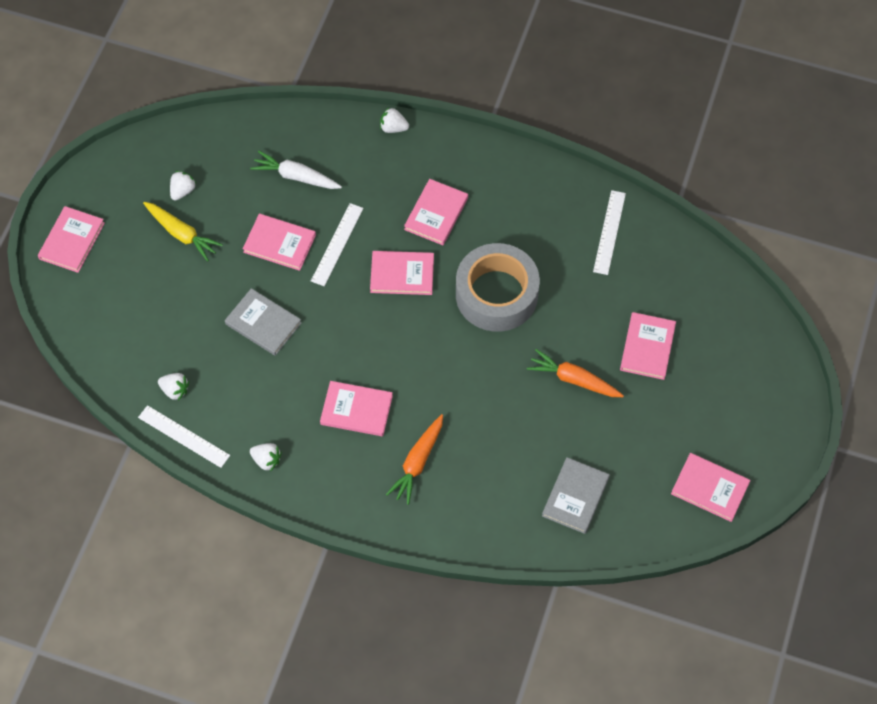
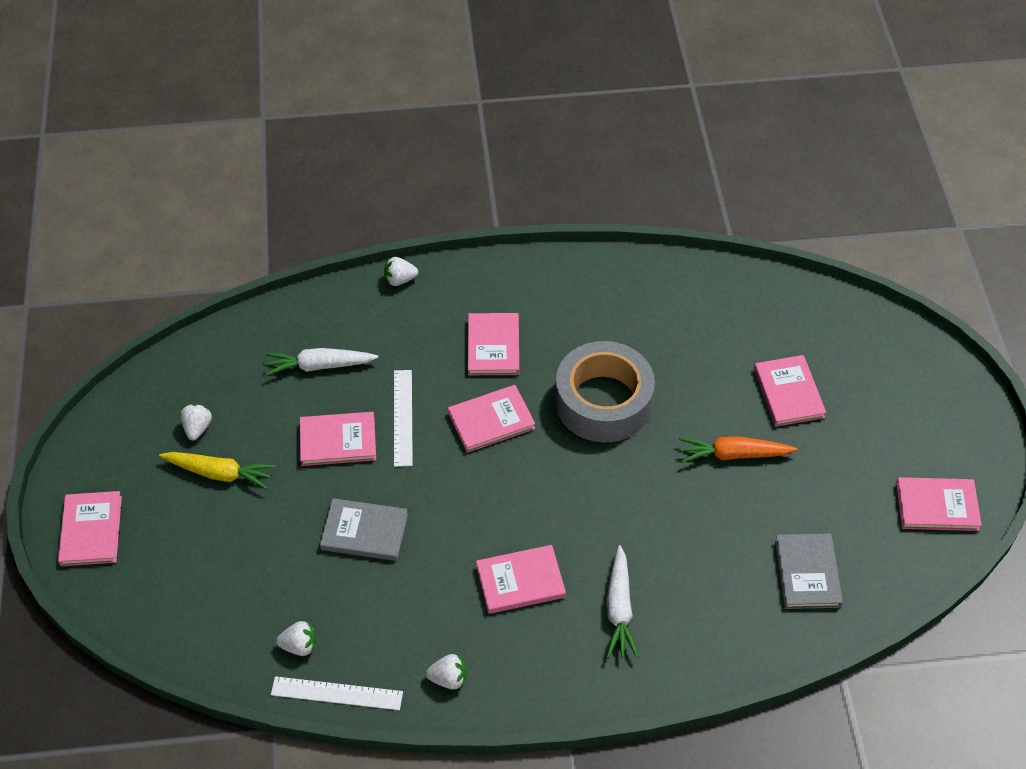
camera: 25 degrees left, 10 degrees down
orange carrot [386,414,443,505] -> white carrot [607,545,639,658]
white ruler [593,190,626,275] -> none

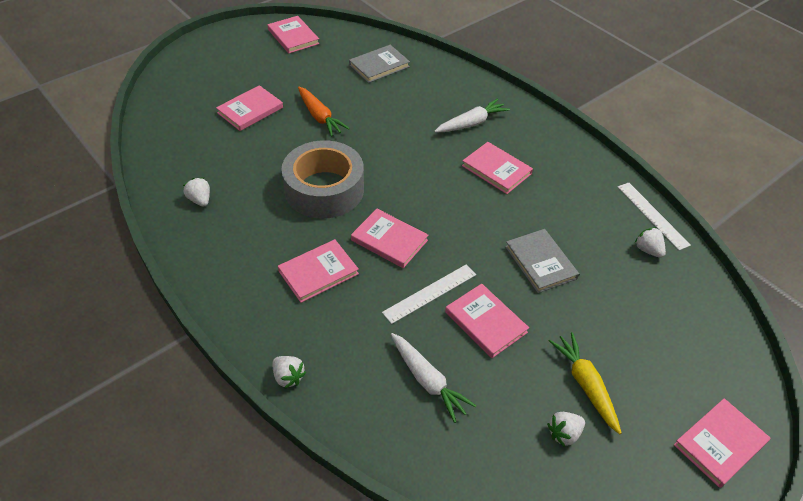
camera: 125 degrees left, 5 degrees down
white strawberry [426,654,466,690] -> white strawberry moved to [183,178,210,207]

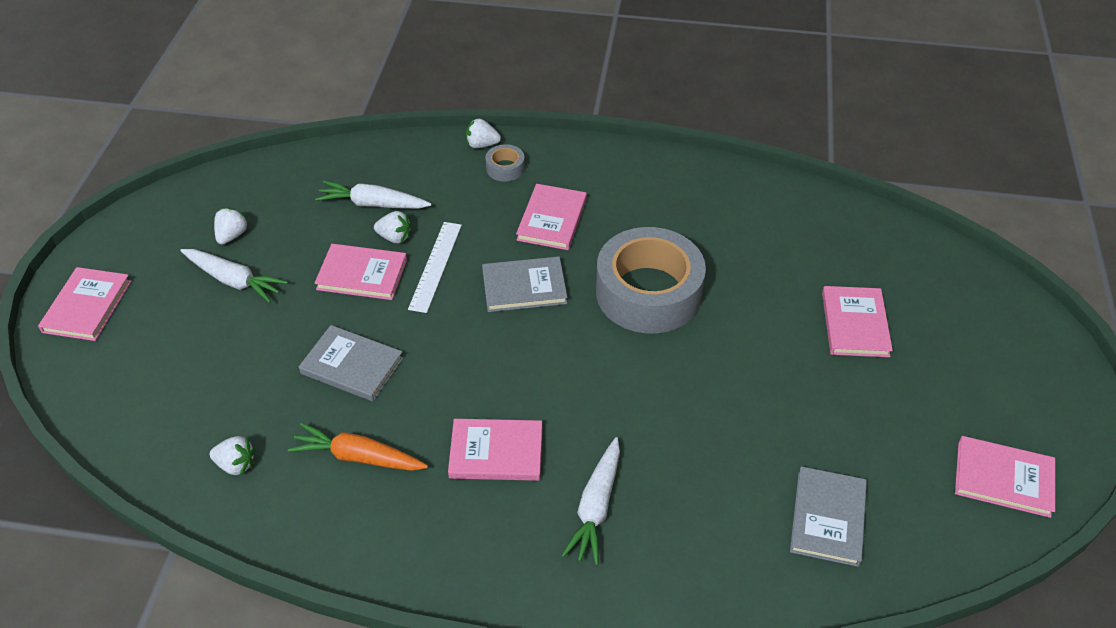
camera: 140 degrees right, 0 degrees up
white strawberry [183,178,210,207] -> white strawberry moved to [374,211,411,243]
orange carrot [298,87,350,137] -> orange carrot moved to [288,423,428,471]
pink book [351,209,429,268] -> grey book [482,256,567,312]
yellow carrot [549,332,621,434] -> white carrot [180,249,288,303]
white ruler [618,182,691,250] -> none
none -> grey tape [485,144,525,181]

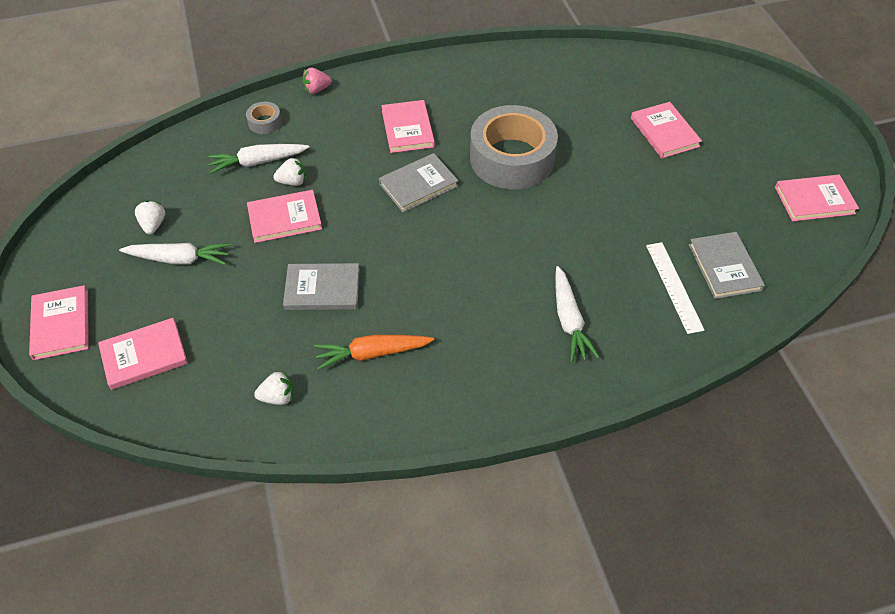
camera: 25 degrees left, 5 degrees up
white ruler [408,222,462,313] -> white ruler moved to [646,242,705,334]
pink book [448,419,542,481] -> pink book moved to [98,318,188,390]
white strawberry [466,118,501,148] -> pink strawberry [302,68,332,94]
grey tape [485,144,525,181] -> grey tape moved to [246,102,282,134]

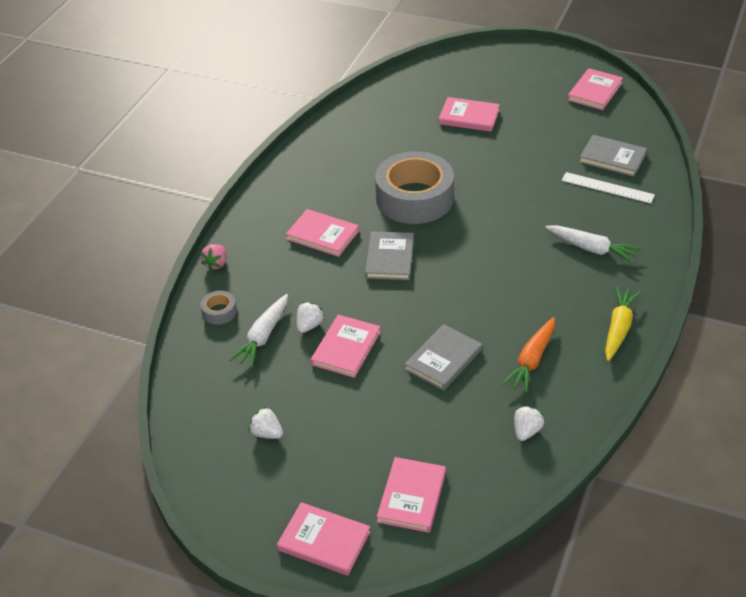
camera: 50 degrees left, 10 degrees down
white carrot [119,243,231,265] -> none
none -> yellow carrot [605,286,641,361]

